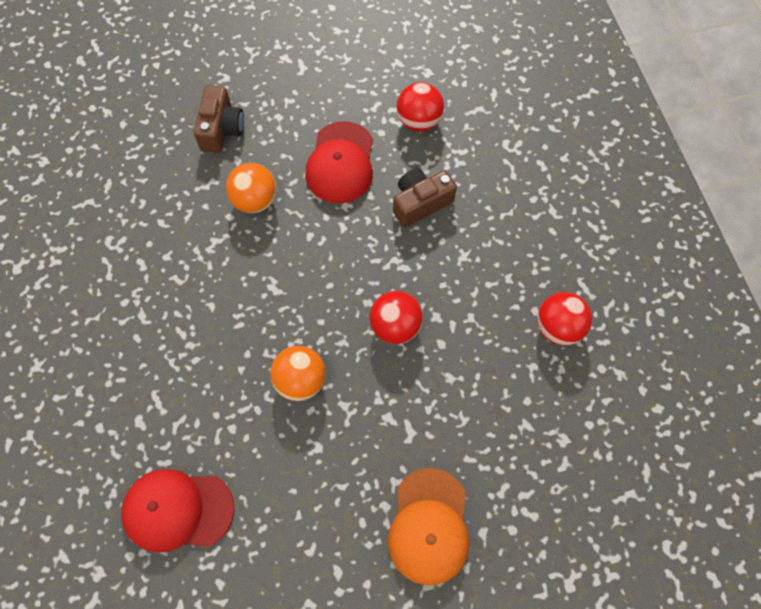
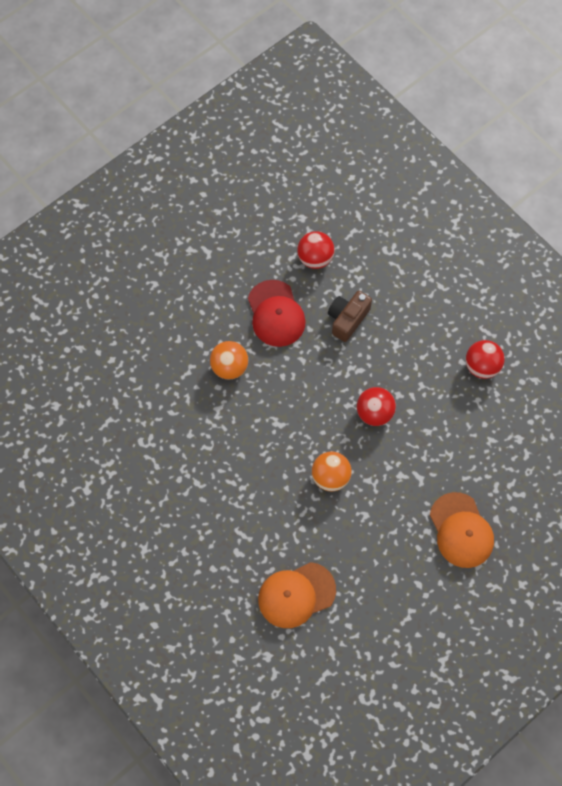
camera: 25 degrees left, 0 degrees up
red cap [121,469,234,553] -> orange cap [258,562,336,628]
brown camera [194,85,244,153] -> none

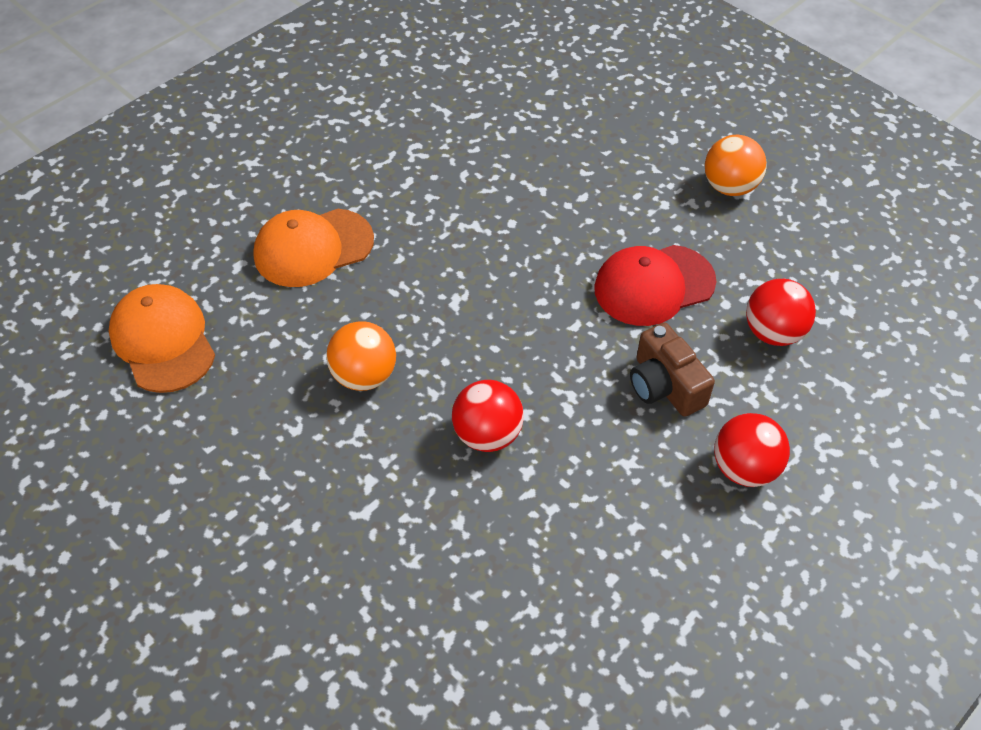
camera: 85 degrees right, 15 degrees down
orange ball [210,341,248,380] -> orange ball moved to [705,135,767,196]
brown camera [328,291,372,342] -> brown camera turned 150 degrees counterclockwise [630,322,715,417]
orange cap [430,492,494,568] -> orange cap moved to [253,209,374,287]
red ball [465,340,505,379] -> red ball moved to [714,413,790,487]

